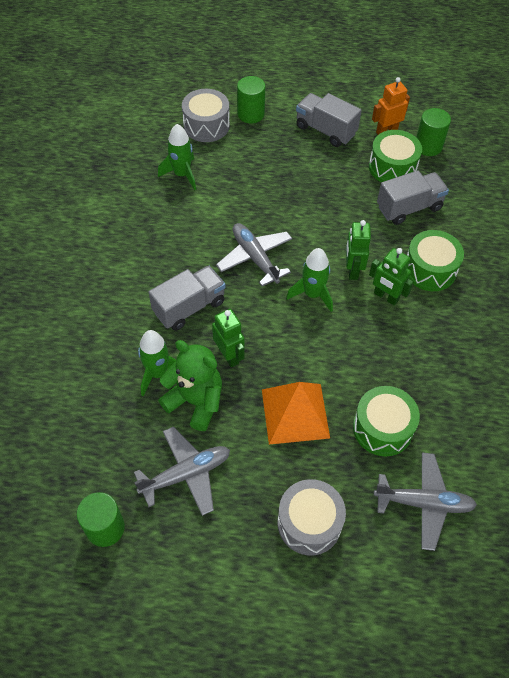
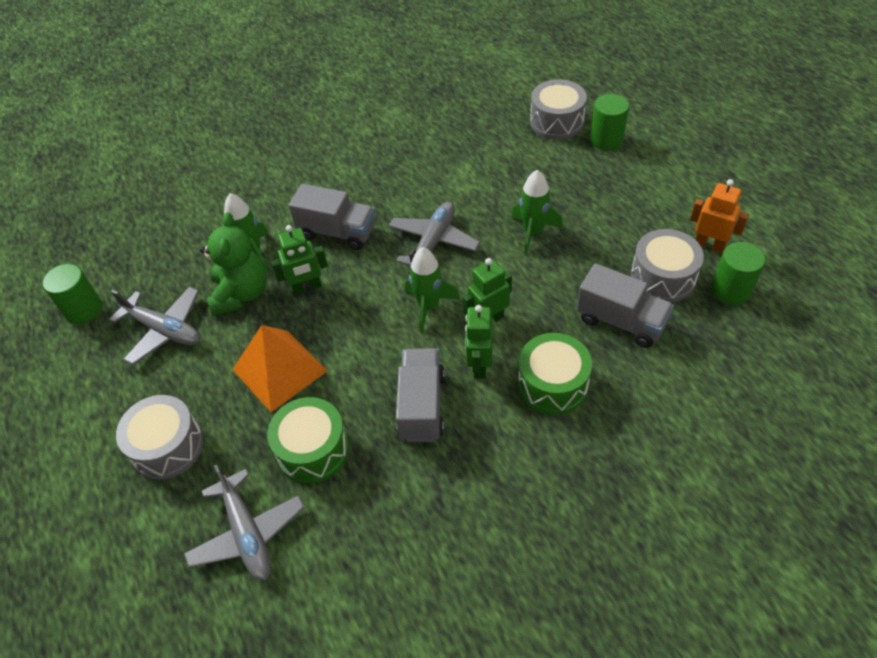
camera: 60 degrees right, 5 degrees down
green rocket [158,124,196,190] -> green rocket moved to [512,170,563,254]
green robot [212,309,245,367] -> green robot turned 45 degrees clockwise [271,225,328,295]
grey truck [296,93,362,147] -> grey truck moved to [396,348,445,442]
green drum [369,130,422,182] -> grey drum [631,229,704,303]

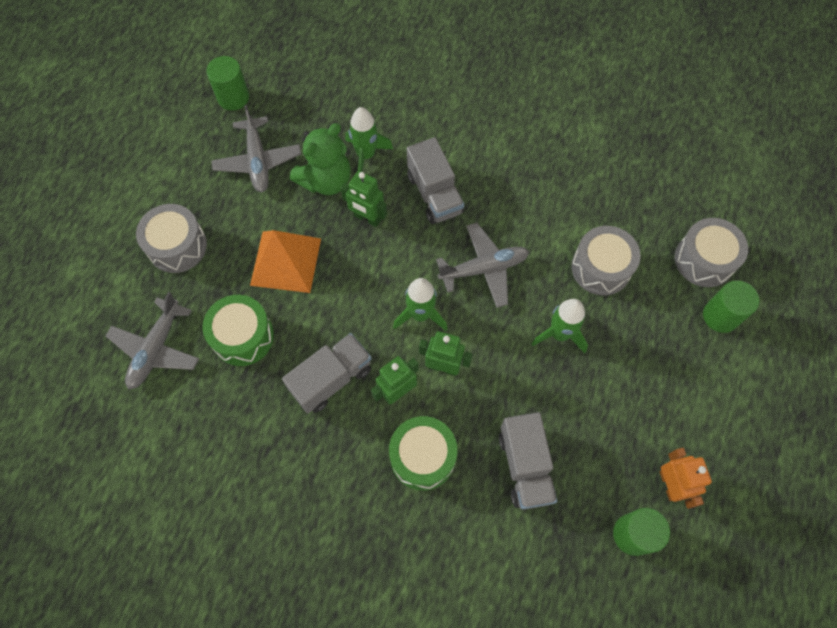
camera: 45 degrees right, 15 degrees up
grey drum [631,229,704,303] -> grey drum moved to [571,226,641,295]

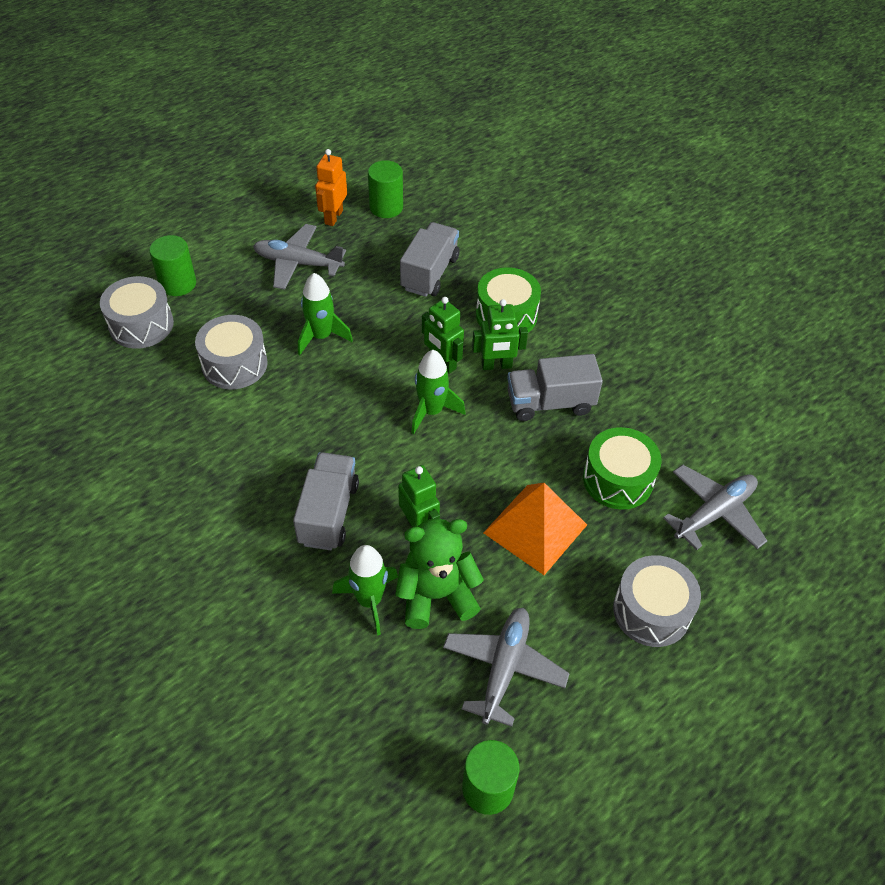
camera: 150 degrees left, 15 degrees down
grey plane [436,223,529,308] -> grey plane moved to [253,224,346,290]

